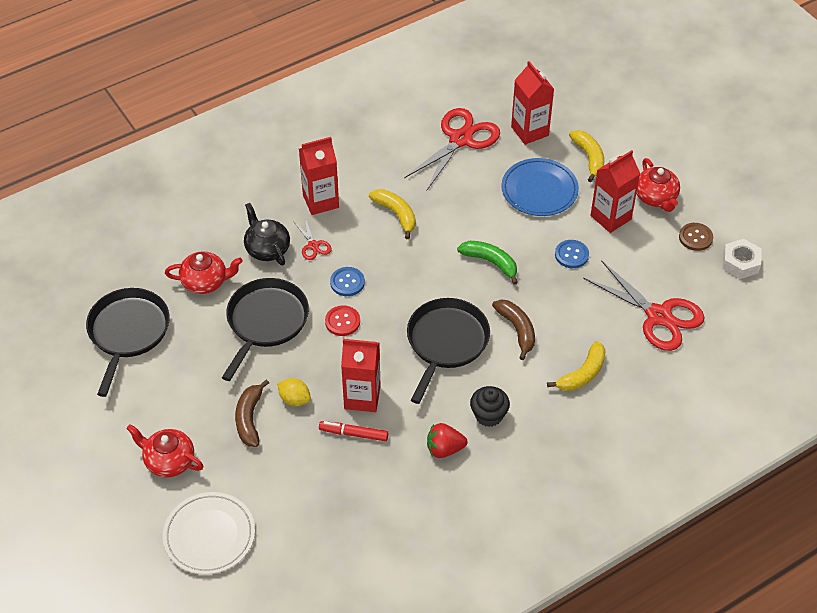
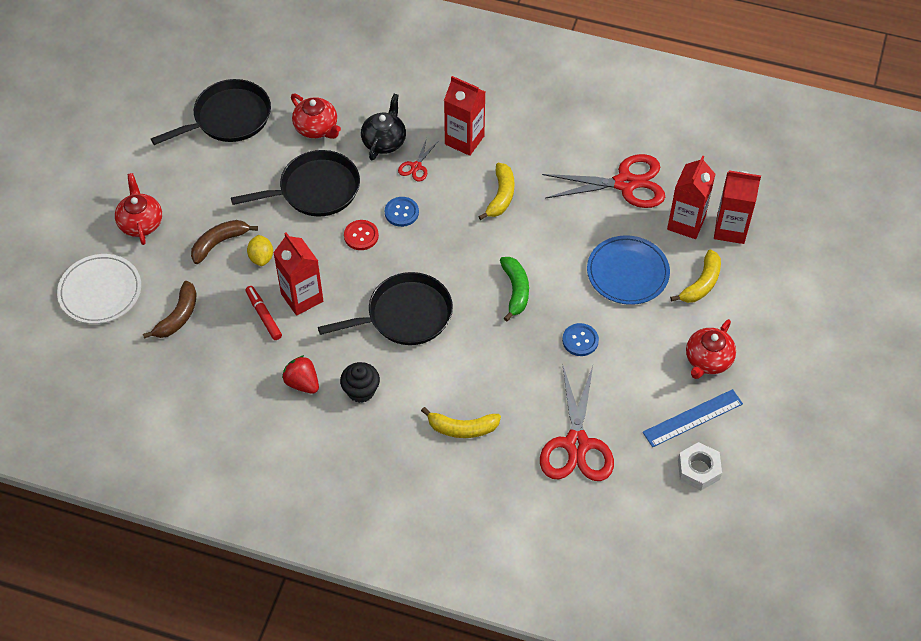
camera: 50 degrees right, 5 degrees up
brown banana [492,299,535,360] -> brown banana moved to [143,281,196,339]
red carton [590,150,640,233] -> red carton moved to [714,170,761,244]
brown button [679,223,713,251] -> blue ruler [643,389,743,447]

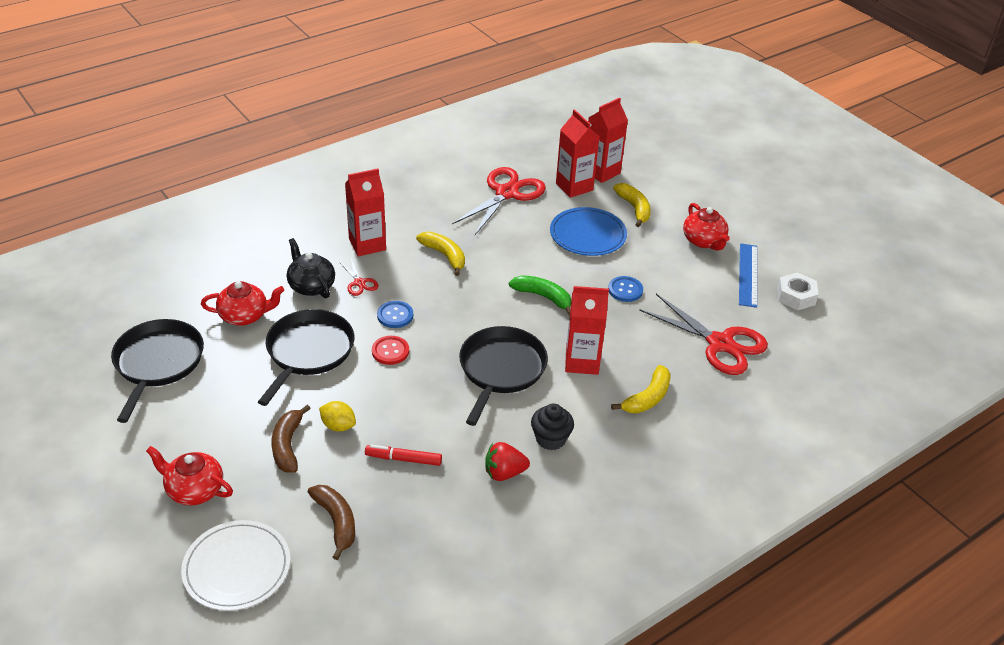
camera: 55 degrees left, 15 degrees down
red carton [273,232,323,316] -> red carton moved to [565,286,609,375]

